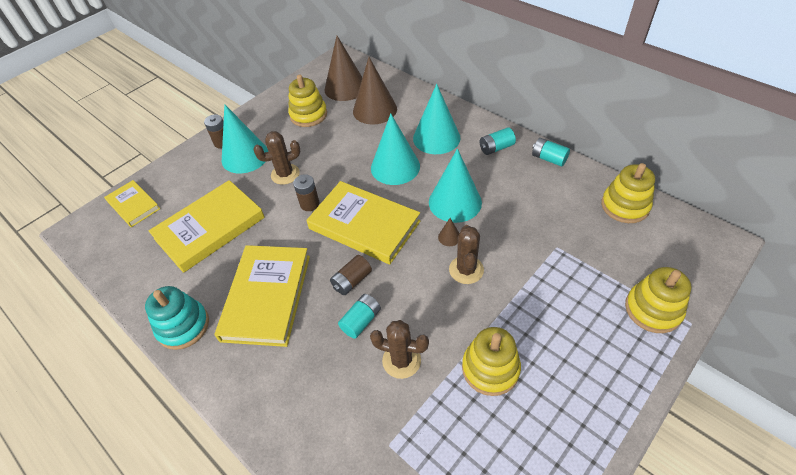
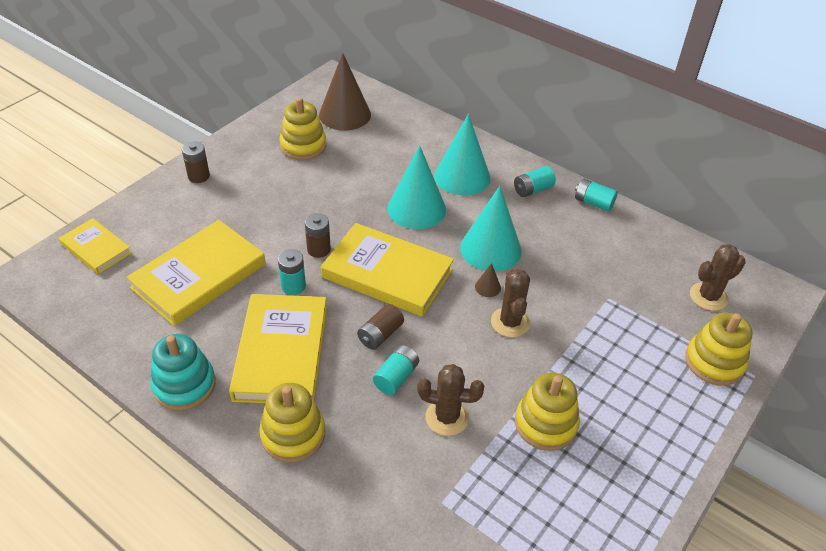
camera: 10 degrees left, 5 degrees down
turquoise cone [222,104,268,173] -> none
brown cactus [253,131,300,185] -> brown cactus moved to [690,244,746,311]
brown cone [353,57,397,125] -> none
yellow stacking toy [601,163,655,223] -> yellow stacking toy moved to [259,383,325,463]
none -> turquoise battery [278,249,306,295]

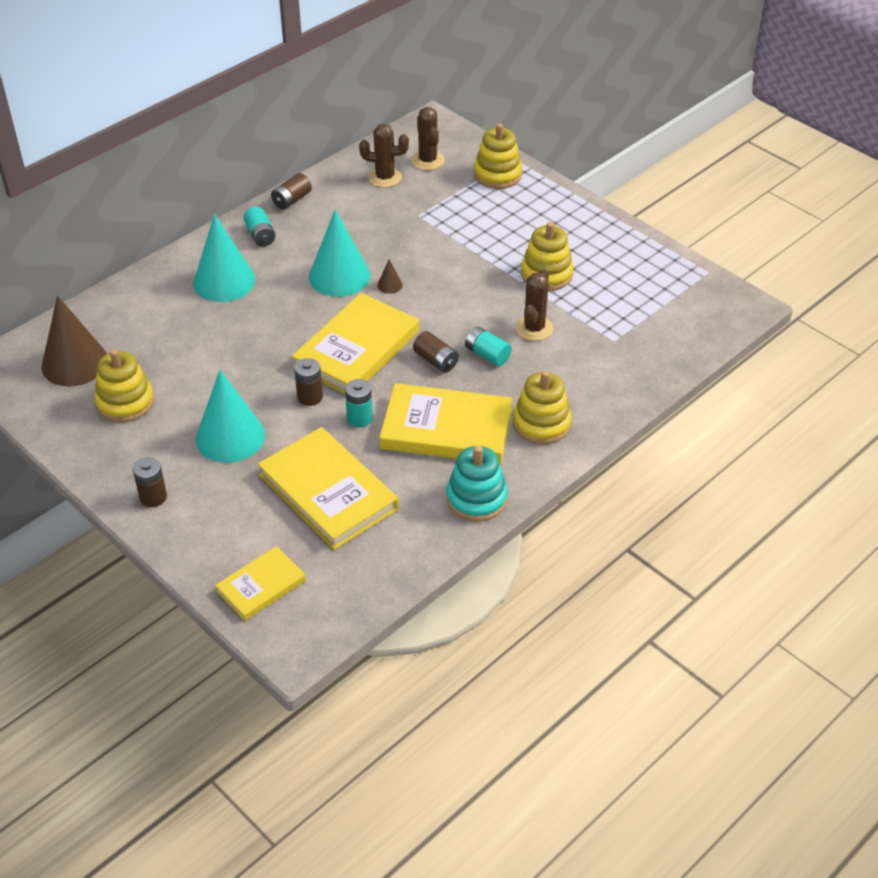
camera: 80 degrees left, 0 degrees up
turquoise cone [388,145,446,229] -> turquoise cone moved to [196,370,265,463]
brown cactus [491,269,530,337] -> brown cactus moved to [359,124,409,188]
turquoise battery [575,179,618,212] -> brown battery [271,173,312,210]

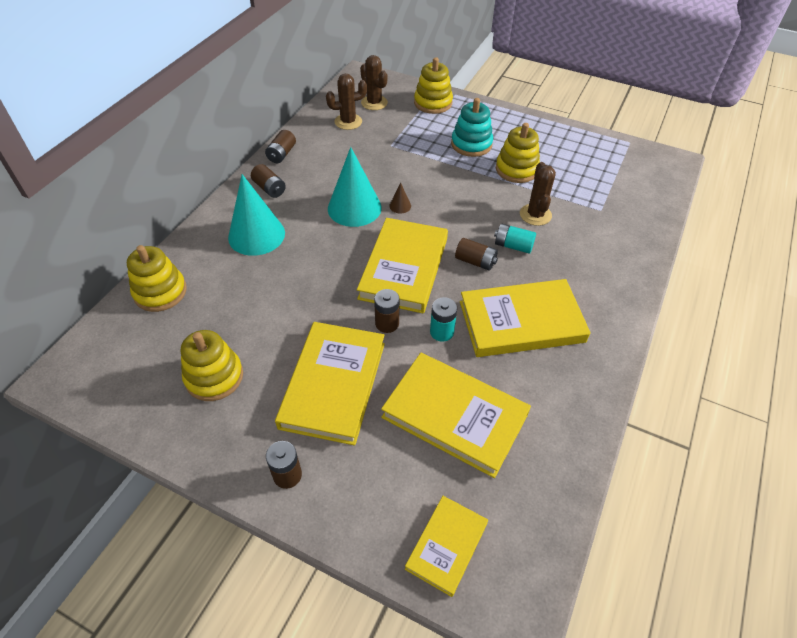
camera: 20 degrees left, 5 degrees up
brown cone [41,296,107,386] -> none
turquoise cone [196,370,265,463] -> yellow book [275,322,385,446]
turquoise battery [243,207,276,247] -> brown battery [251,164,286,198]
turquoise stacking toy [446,446,508,522] -> turquoise stacking toy moved to [451,98,493,157]
yellow stacking toy [513,371,572,444] -> yellow stacking toy moved to [127,245,187,312]

